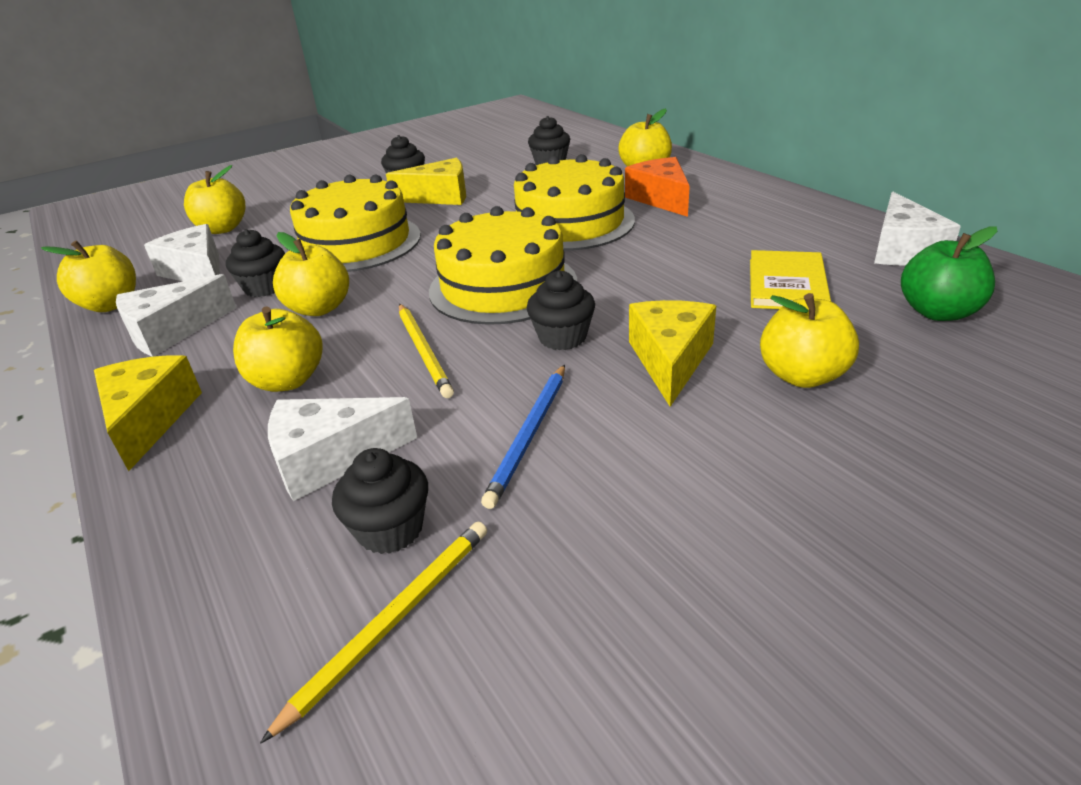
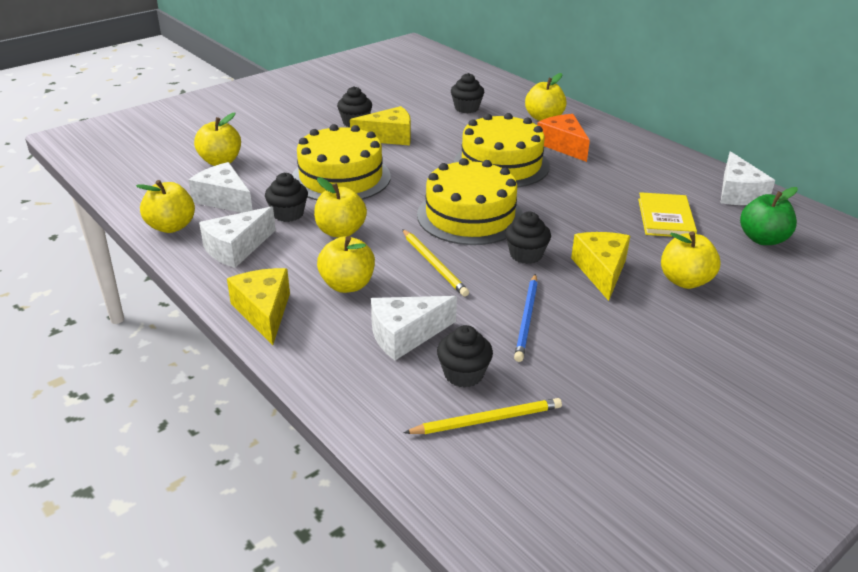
camera: 10 degrees left, 0 degrees up
yellow pencil [260,521,487,744] -> yellow pencil turned 45 degrees clockwise [404,398,562,434]

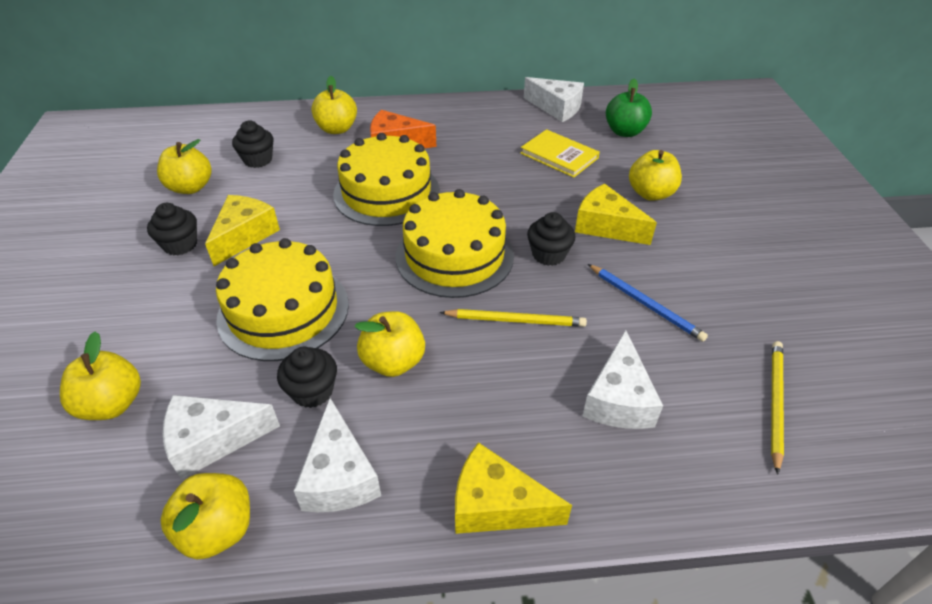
camera: 55 degrees left, 10 degrees up
yellow apple [317,236,375,293] -> yellow apple moved to [157,139,212,194]
black cupcake [437,325,493,388] -> none

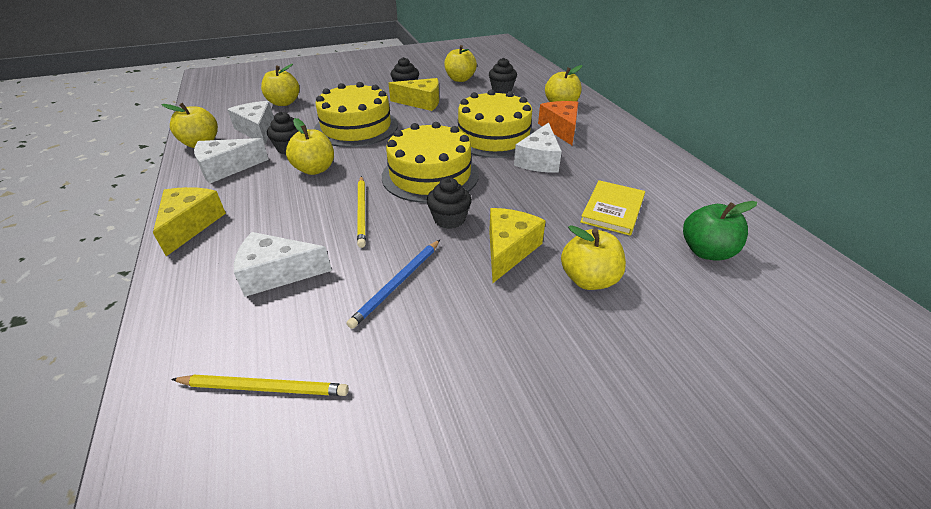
camera: 75 degrees right, 5 degrees down
white cheese [524,77,584,122] -> white cheese moved to [514,122,562,173]

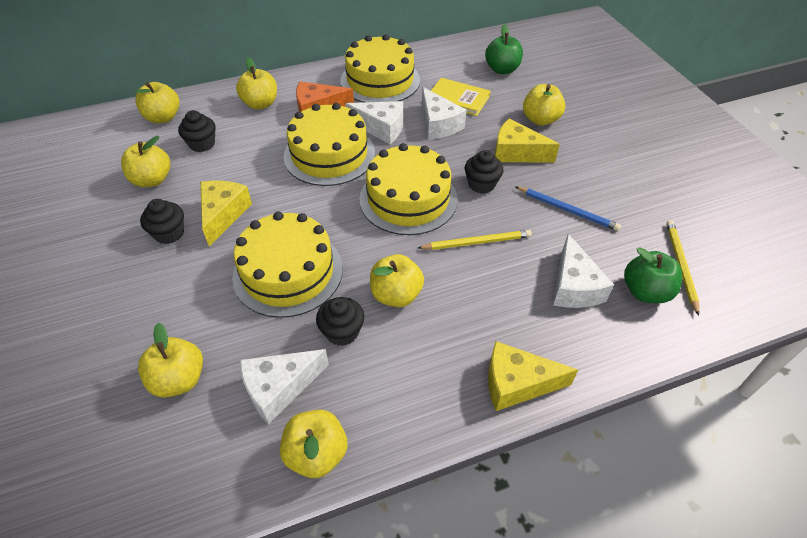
camera: 90 degrees left, 10 degrees up
white cheese [194,138,269,184] -> white cheese moved to [422,87,467,140]
none -> yellow apple [134,82,180,123]
none -> yellow cake [340,34,420,102]
none -> green apple [624,247,682,303]

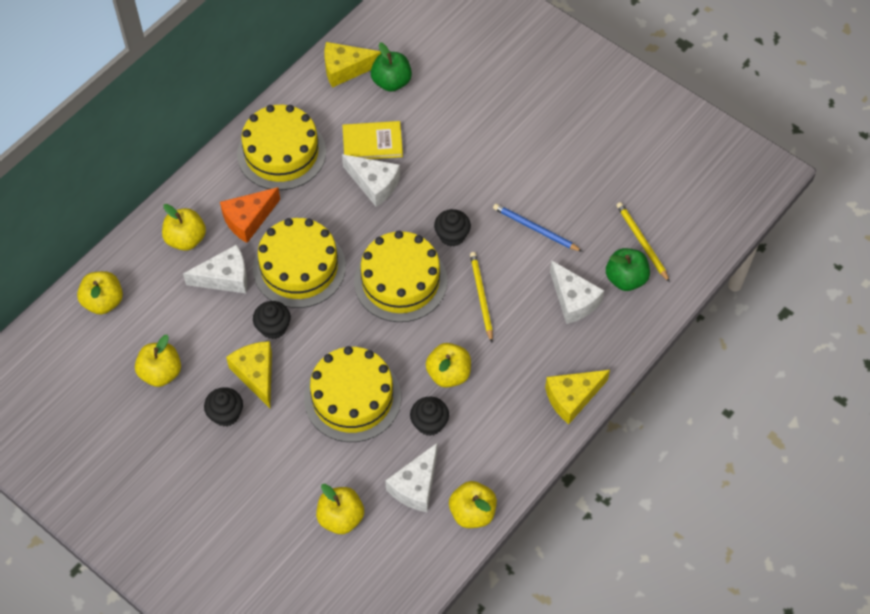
camera: 30 degrees left, 10 degrees up
black cupcake [178,110,216,152] -> black cupcake moved to [253,301,291,339]
white cheese [345,101,403,144] -> white cheese moved to [183,244,247,293]
yellow pencil [418,230,532,250] -> yellow pencil turned 60 degrees counterclockwise [470,252,493,343]
yellow cheese [494,118,560,162] -> yellow cheese moved to [324,42,381,88]
blue pencil [516,187,621,231] -> blue pencil turned 150 degrees counterclockwise [493,204,583,252]
yellow apple [523,84,565,126] -> none

